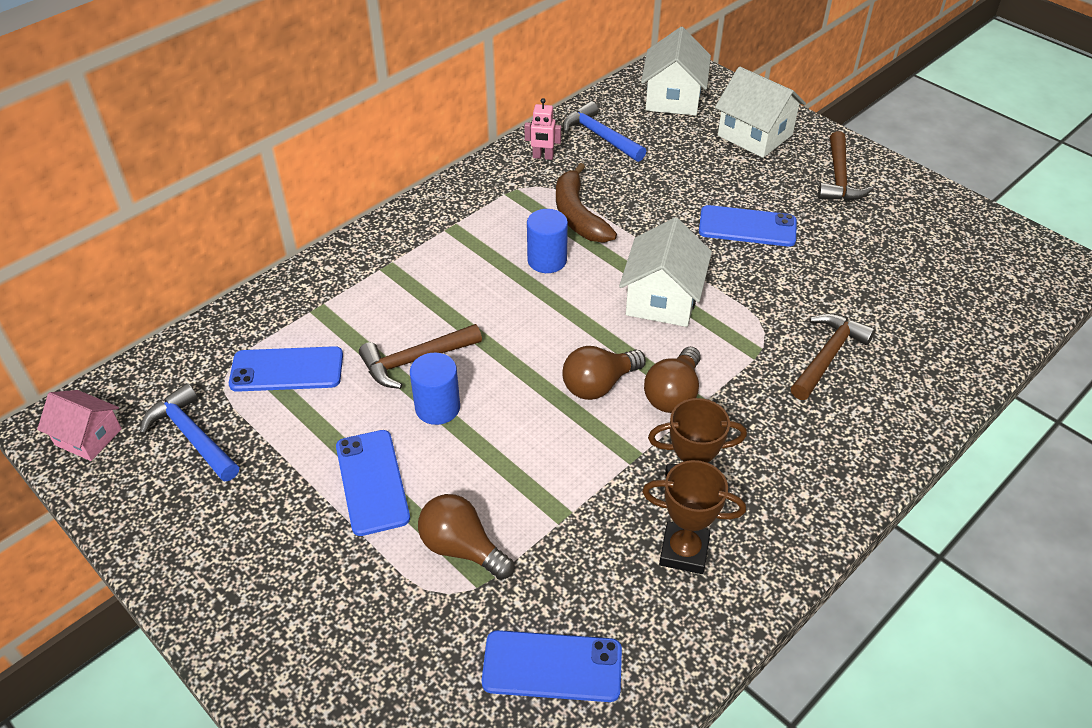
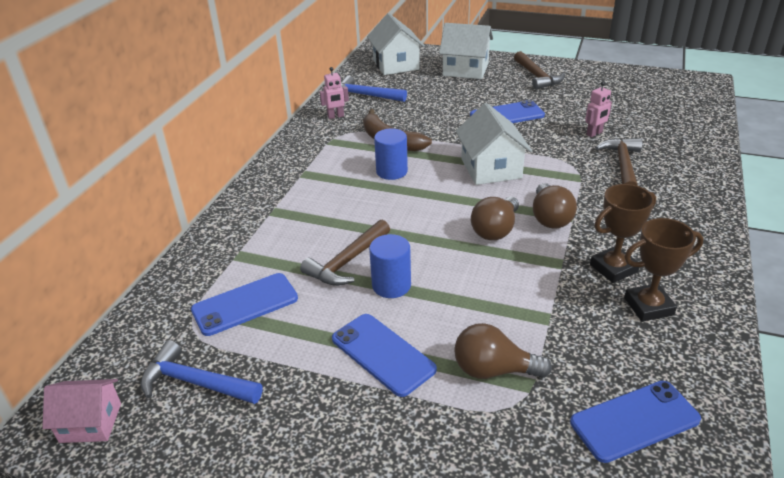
camera: 25 degrees left, 10 degrees down
none -> pink robot [585,82,612,137]

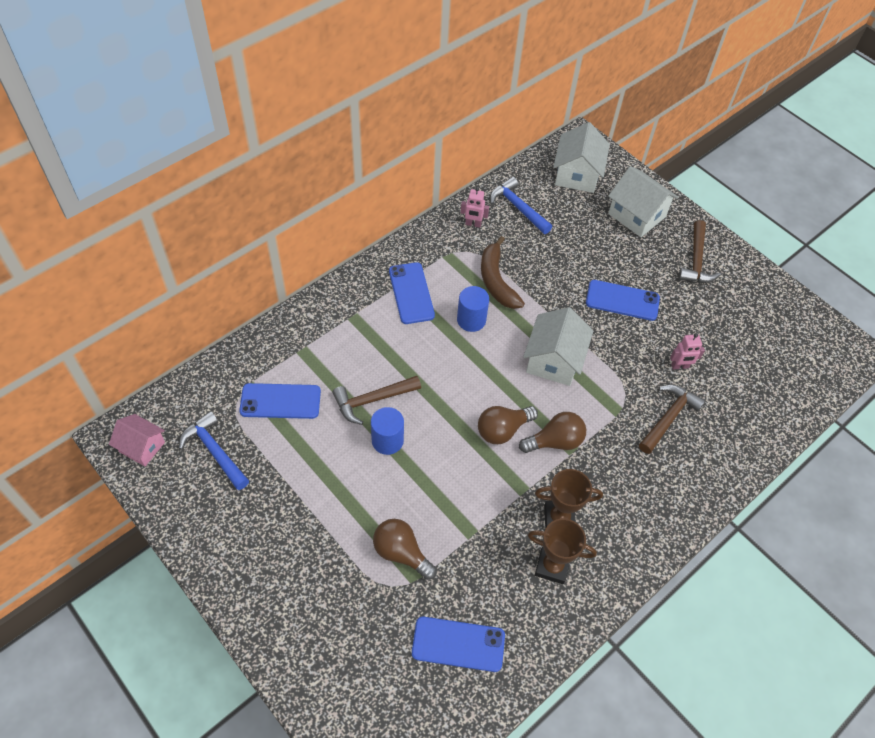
camera: 25 degrees right, 20 degrees up
blue phone [332,314,437,397] -> blue phone moved to [389,262,435,324]
brown light bulb [533,183,577,229] -> brown light bulb turned 135 degrees counterclockwise [519,412,586,453]

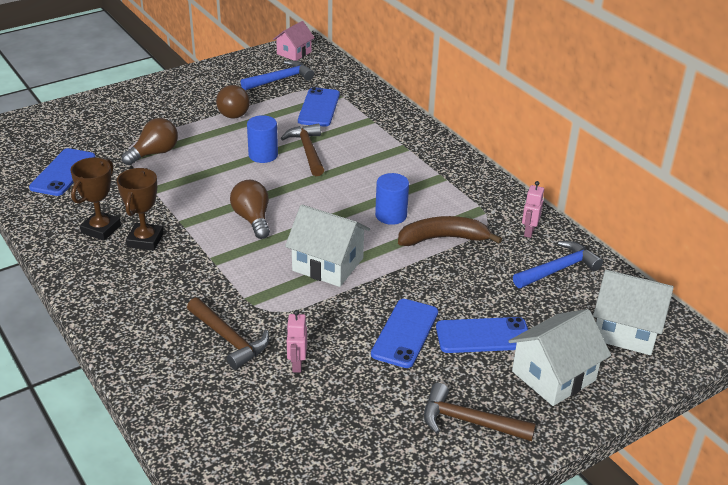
camera: 100 degrees right, 20 degrees down
blue phone [389,262,435,324] -> blue phone moved to [436,317,528,353]
brown light bulb [519,412,586,453] -> brown light bulb moved to [216,85,250,119]

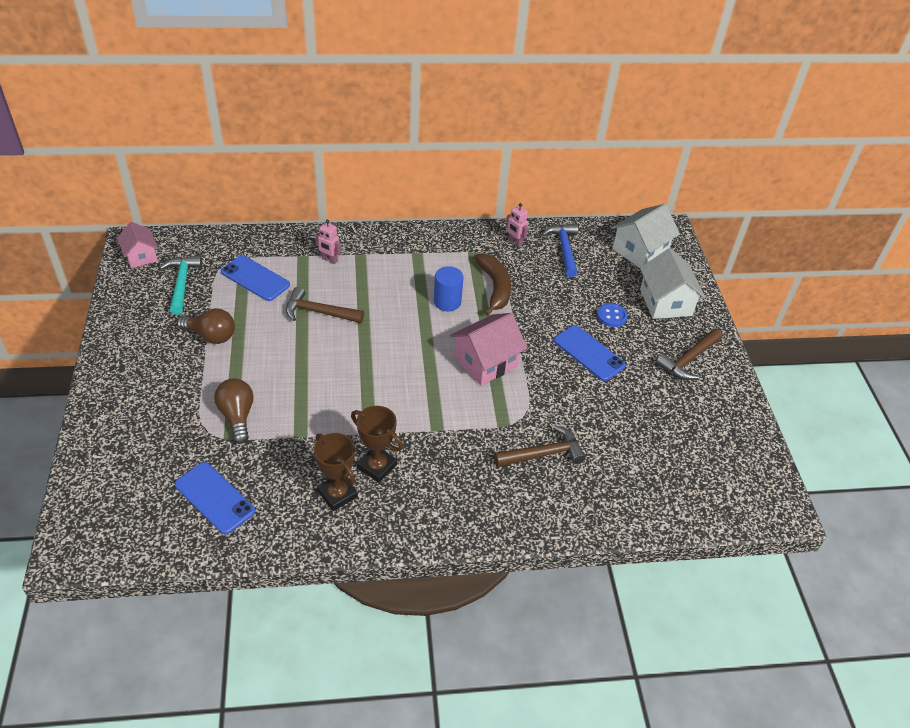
camera: 65 degrees left, 10 degrees up
brown light bulb [230,180,270,239] -> none
blue hammer [241,60,314,90] -> turquoise hammer [160,256,202,315]
blue cylinder [247,115,278,163] -> none
white house [285,204,370,287] -> pink house [450,313,527,386]
pink robot [286,310,307,373] -> pink robot moved to [315,220,341,264]
brown banana [398,216,502,246] -> brown banana turned 150 degrees clockwise [474,253,511,316]
blue phone [436,317,528,353] -> blue button [597,303,628,327]

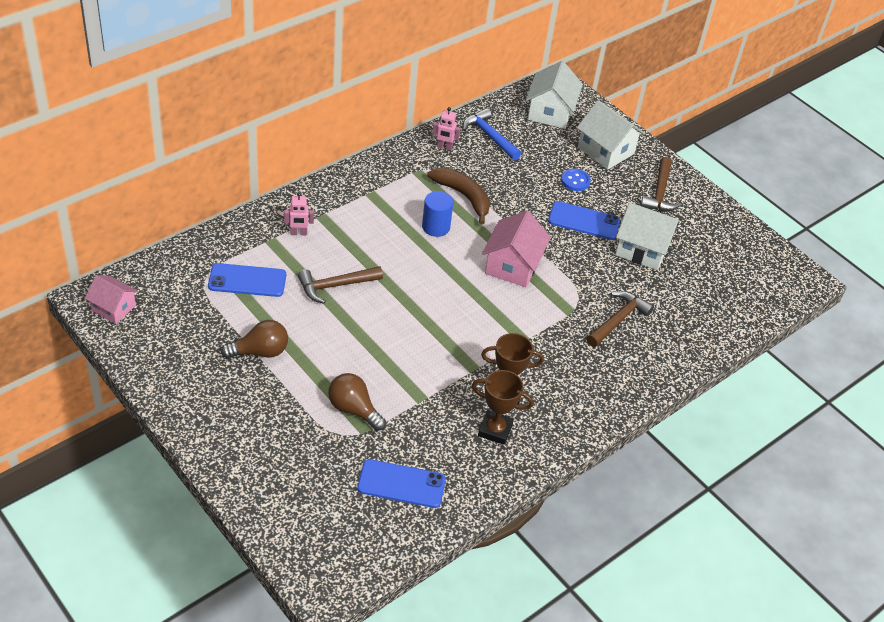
camera: 35 degrees left, 0 degrees up
turquoise hammer [160,256,202,315] -> none
none -> white house [615,202,680,270]

